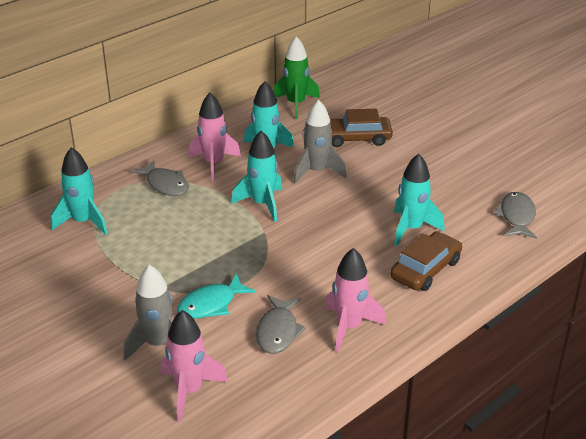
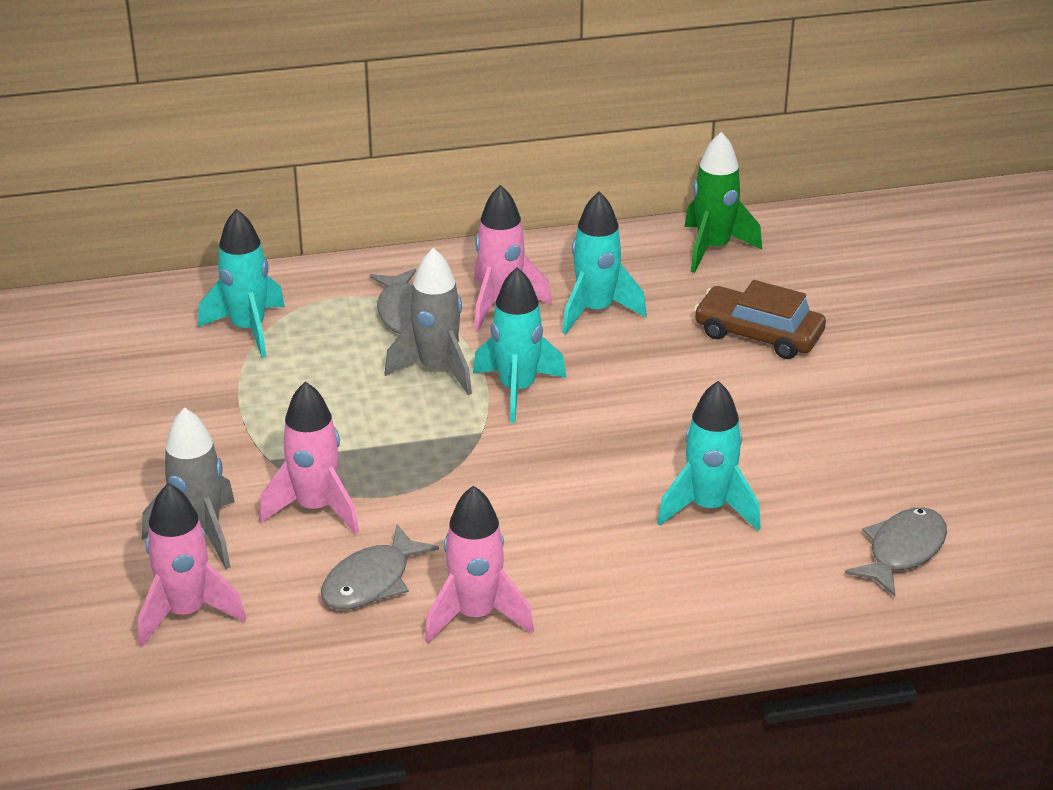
camera: 30 degrees right, 0 degrees up
turquoise fish [177,273,256,319] -> pink rocket [259,381,359,534]
grey rocket [293,99,346,183] -> grey rocket moved to [385,248,472,395]
brown car [390,231,462,291] -> none

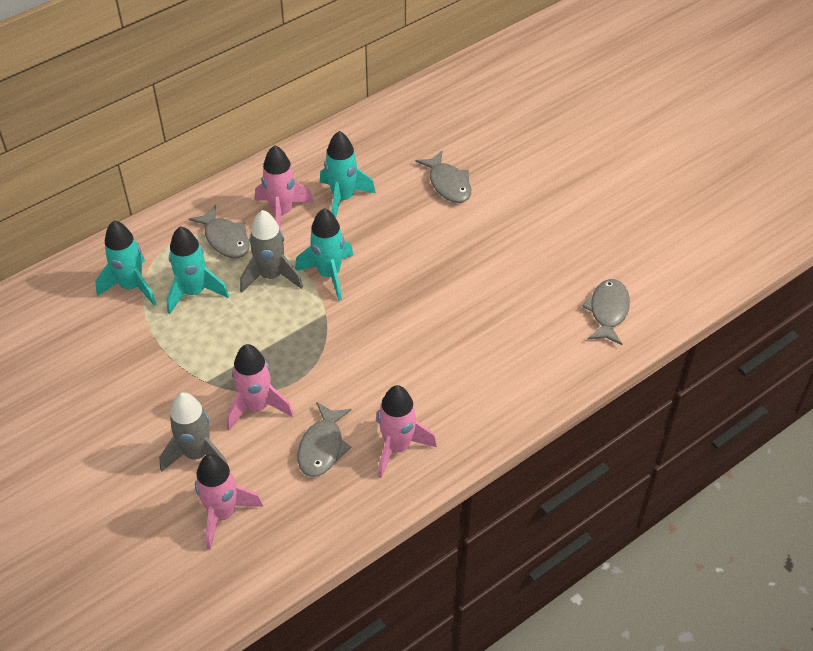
camera: 25 degrees left, 15 degrees up
turquoise rocket [657,381,761,531] -> turquoise rocket moved to [166,226,229,314]
green rocket [684,132,762,273] -> none
brown car [694,280,826,359] -> grey fish [415,151,471,203]

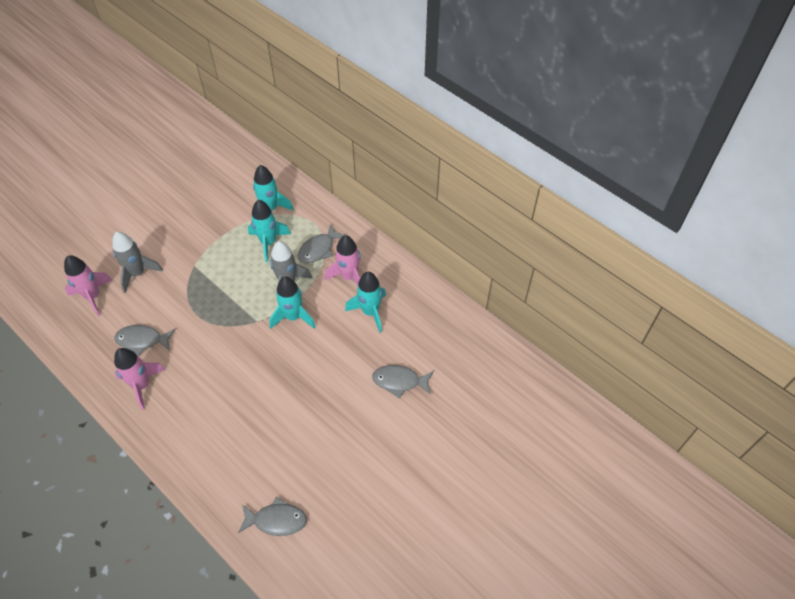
camera: 80 degrees right, 5 degrees up
pink rocket [227,344,294,431] -> none
grey fish [415,151,471,203] -> grey fish turned 45 degrees clockwise [372,365,433,399]

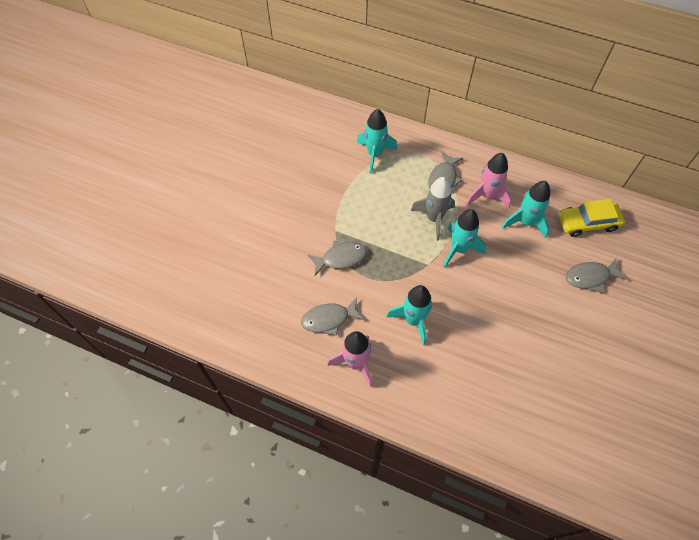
camera: 20 degrees left, 5 degrees up
pink rocket [64,255,112,316] -> none
grey rocket [112,232,163,293] -> none
grey fish [238,497,307,536] -> grey fish moved to [308,241,367,276]
turquoise rocket [248,200,291,263] -> turquoise rocket moved to [386,285,432,345]
none -> yellow car [558,199,625,237]

